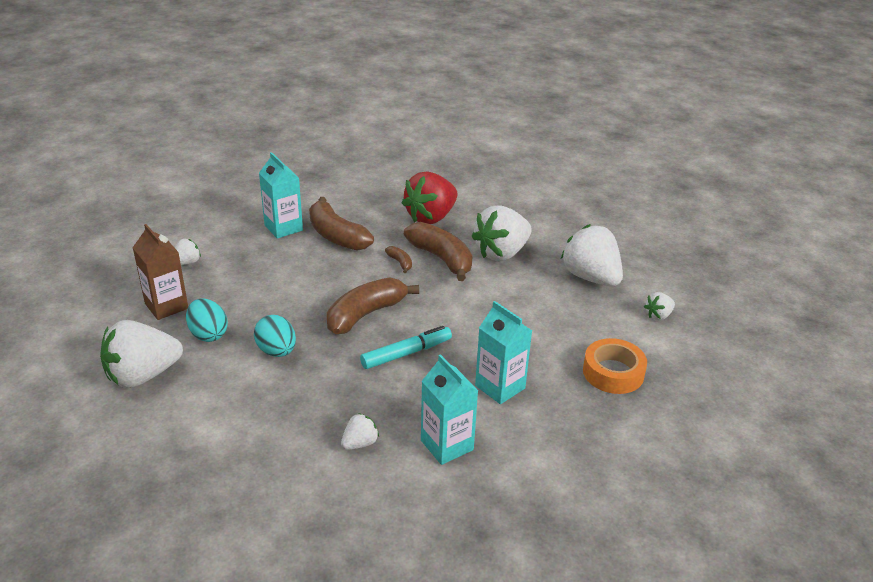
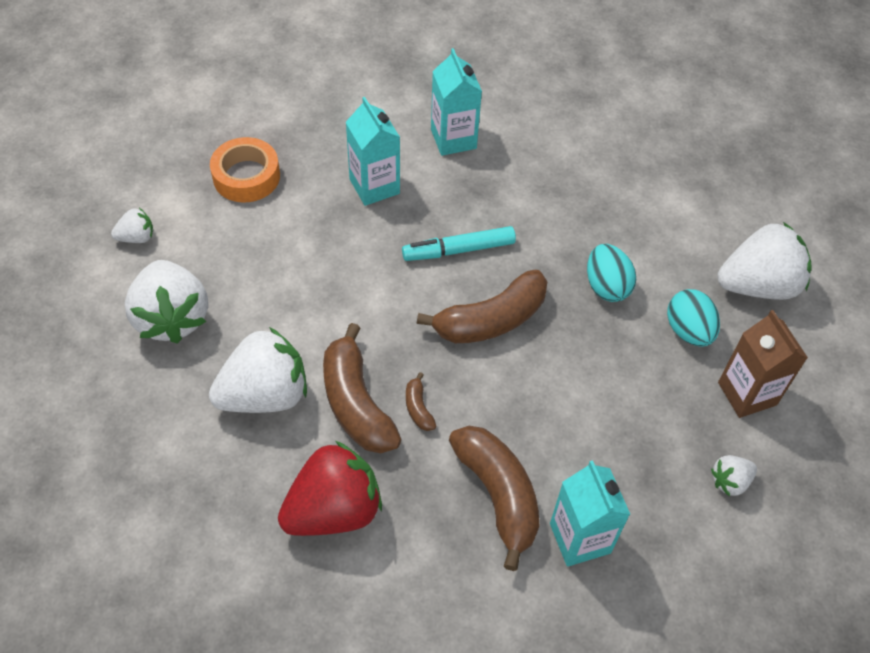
camera: 165 degrees left, 20 degrees up
white strawberry [341,413,379,450] -> none

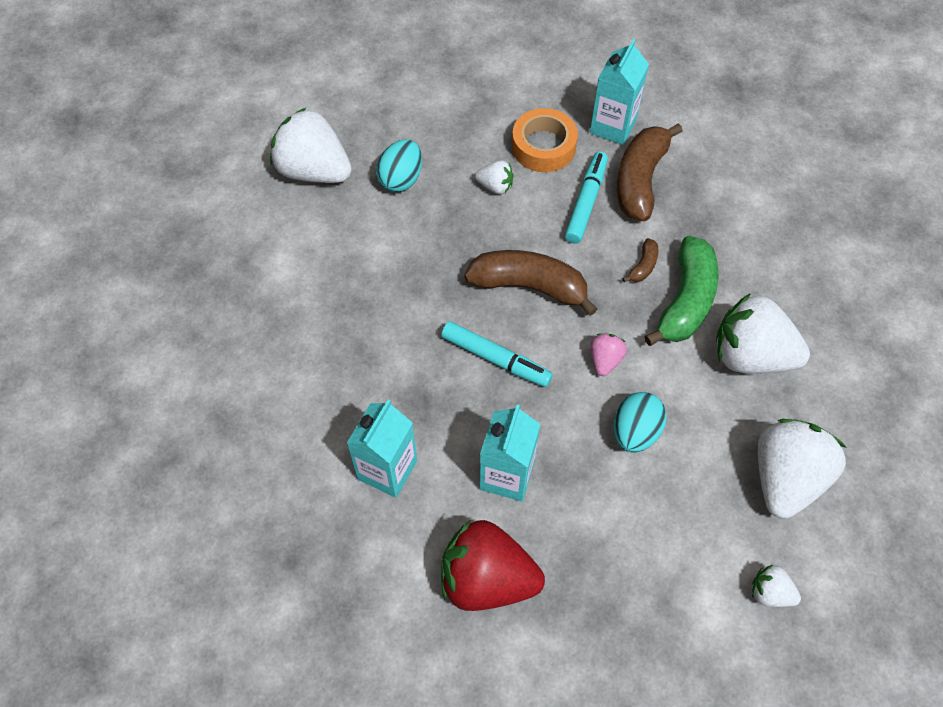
camera: 135 degrees left, 5 degrees up
orange tape [210,137,280,202] -> orange tape moved to [512,108,578,172]
red strawberry [278,441,382,536] -> red strawberry moved to [441,520,545,611]
brown banana [323,323,402,453] -> green banana [644,236,718,346]
turquoise egg [587,244,636,302] -> turquoise egg moved to [614,392,667,453]
white strawberry [711,455,757,497] -> white strawberry moved to [475,160,513,194]
brown carton [718,310,808,418] -> none
none -> turquoise marker [565,151,608,244]
none -> pink strawberry [590,333,627,376]

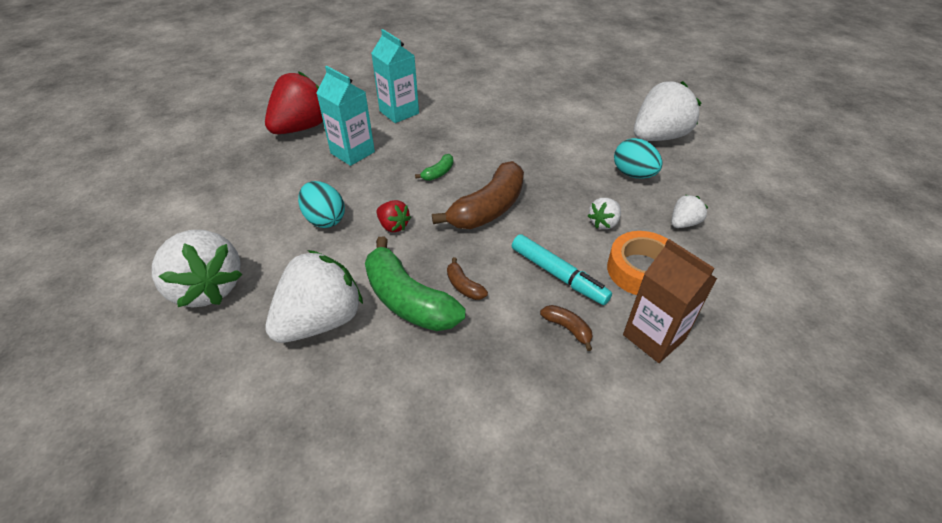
camera: 115 degrees right, 15 degrees down
turquoise marker [441,321,553,387] -> green banana [415,154,453,181]
turquoise carton [590,39,649,145] -> brown carton [623,239,717,363]
pink strawberry [590,333,627,376] -> red strawberry [377,200,411,232]
brown banana [617,123,683,222] -> brown banana [540,305,593,351], size x0.44
white strawberry [752,565,801,607] -> white strawberry moved to [672,195,708,228]

